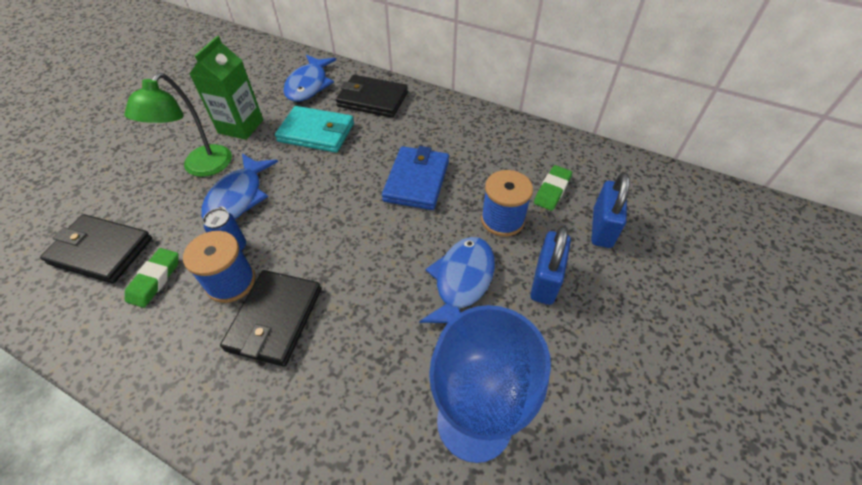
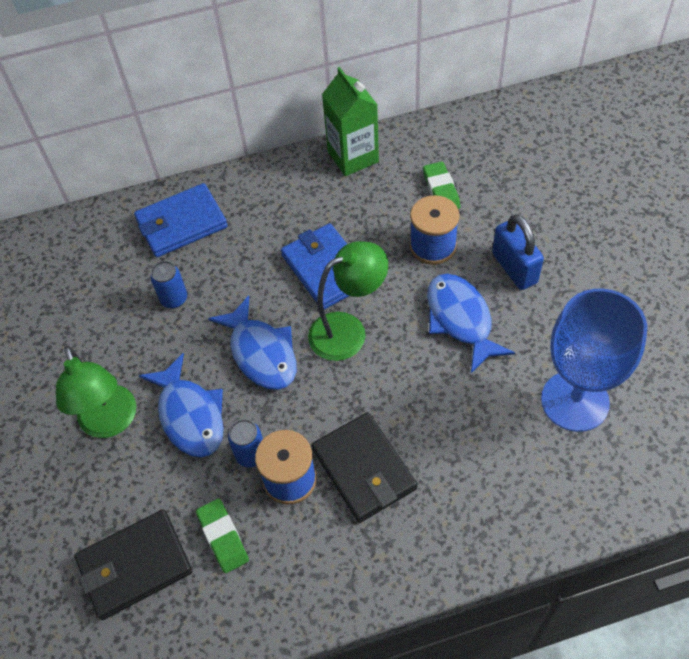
camera: 40 degrees left, 5 degrees up
green carton [190,36,263,140] -> green carton moved to [322,67,379,176]
turquoise wallet [275,106,354,153] -> blue can [150,261,187,309]
blue fish [284,55,336,102] -> blue fish moved to [208,295,297,390]
black wallet [336,75,408,118] -> blue wallet [134,183,228,257]
blue padlock [592,172,630,248] -> none
none -> green lamp [308,241,388,361]

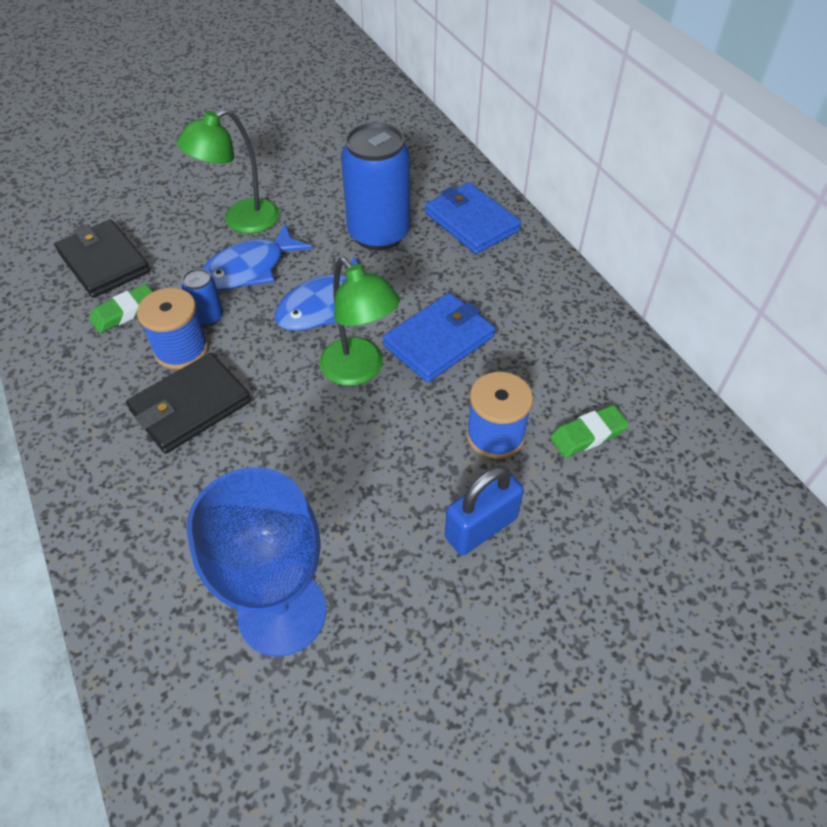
camera: 75 degrees right, 5 degrees down
blue can [150,261,187,309] -> blue can [341,122,410,251], size x2.21
green carton [322,67,379,176] -> none
blue fish [427,274,515,373] -> none

